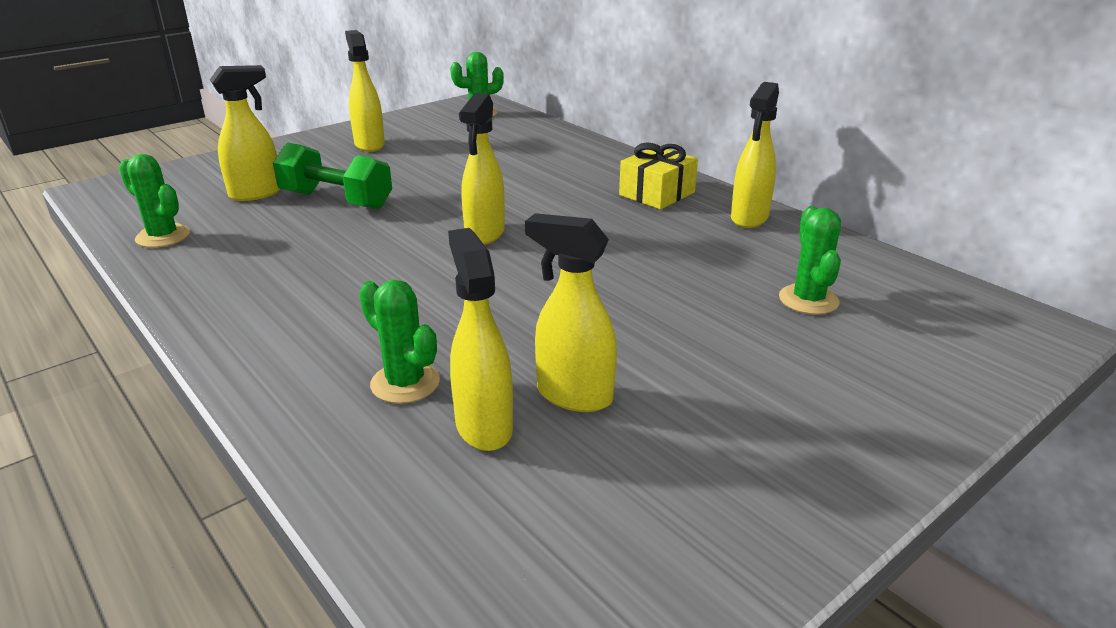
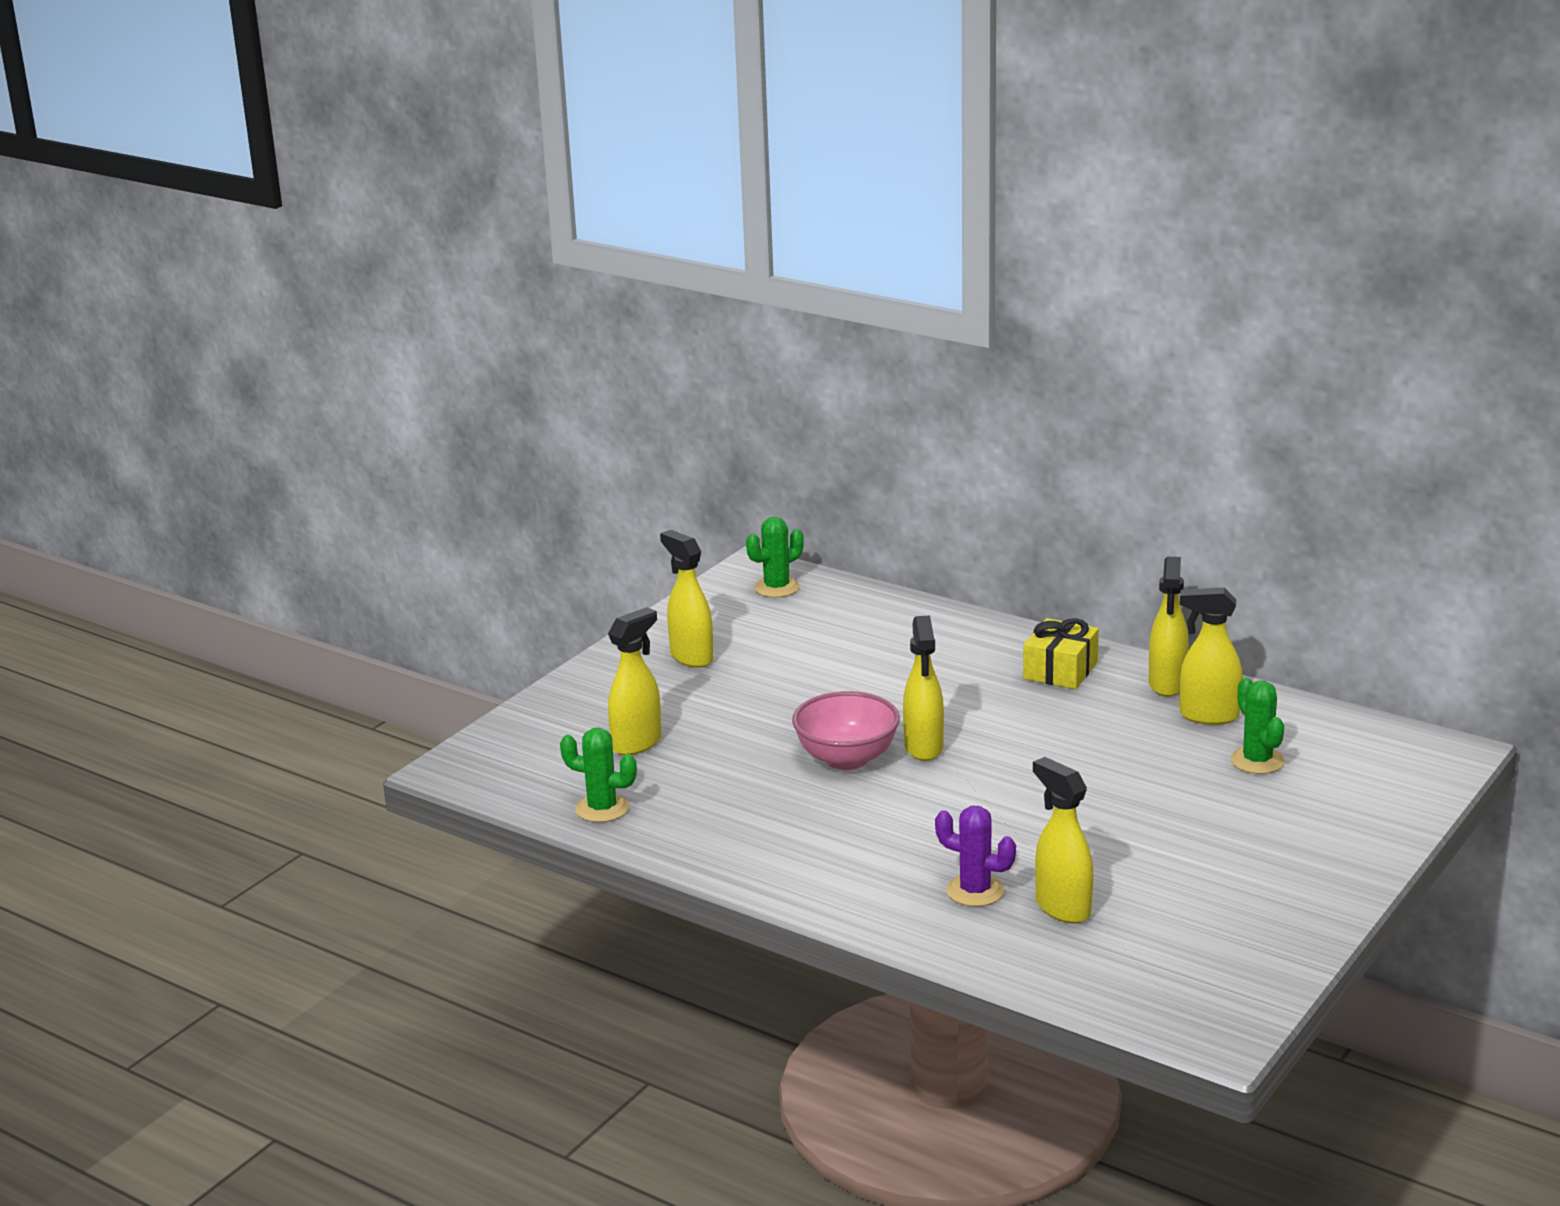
camera: 15 degrees left, 5 degrees down
green dumbbell [273,142,392,210] -> none
green cactus [359,280,440,404] -> purple cactus [935,806,1016,907]
yellow spray bottle [525,213,617,412] -> yellow spray bottle moved to [1180,588,1243,725]
none -> pink bowl [792,691,900,770]

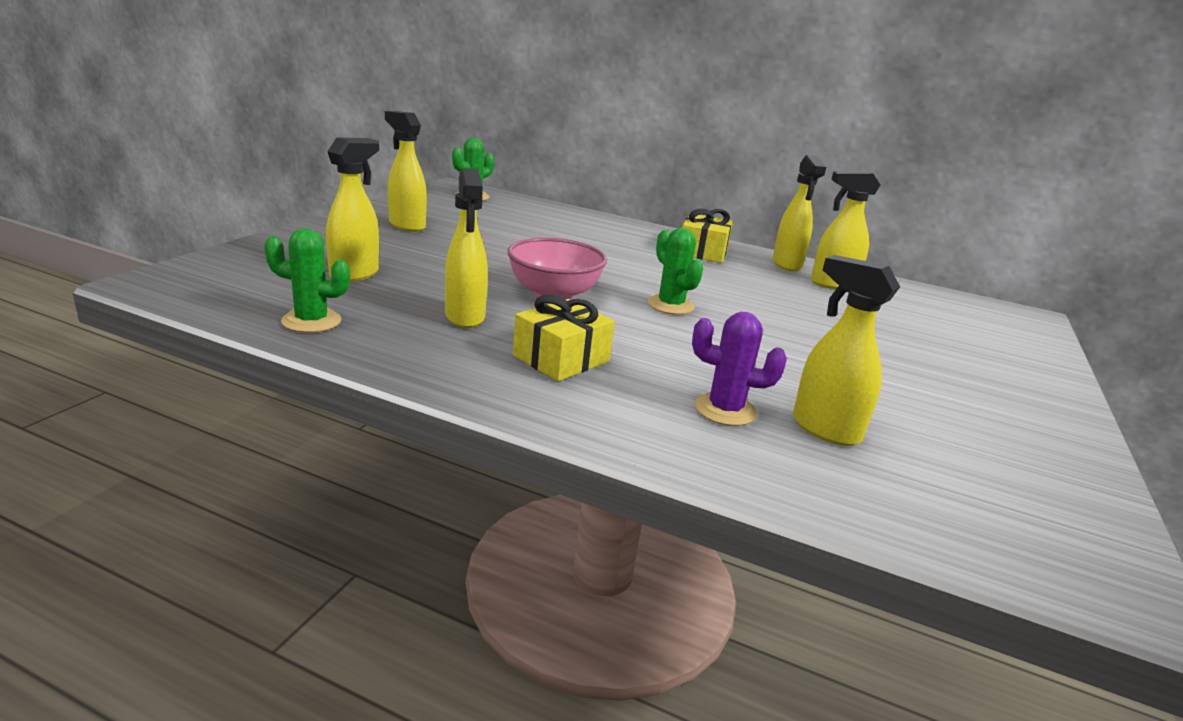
camera: 15 degrees left, 0 degrees up
yellow spray bottle [903,616,944,761] -> yellow spray bottle moved to [445,168,488,328]
green cactus [1230,678,1285,774] -> green cactus moved to [648,228,704,315]
none -> yellow gift [513,294,615,381]

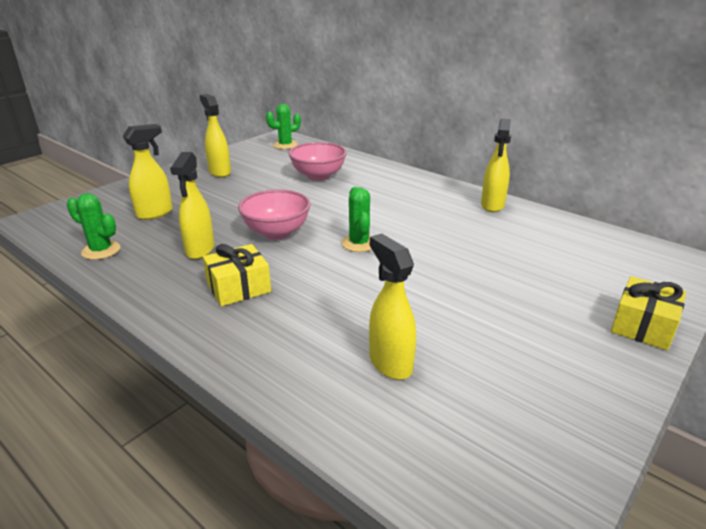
camera: 20 degrees right, 5 degrees up
yellow gift [682,209,733,263] -> yellow gift moved to [611,276,686,351]
purple cactus [692,312,787,426] -> none
yellow spray bottle [811,171,880,289] -> none
none -> pink bowl [289,142,347,181]

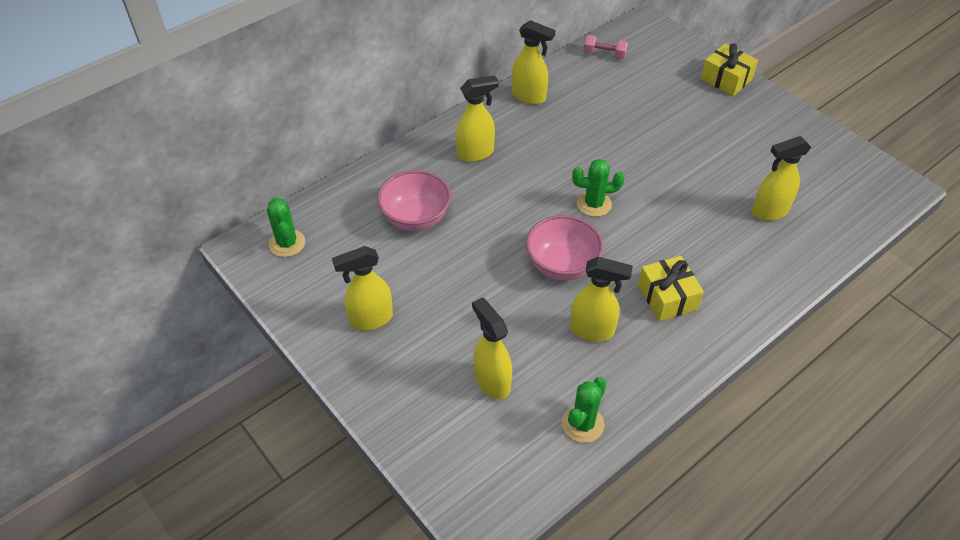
camera: 80 degrees left, 20 degrees up
none -> yellow spray bottle [456,75,499,162]
none -> pink dumbbell [584,34,628,59]

